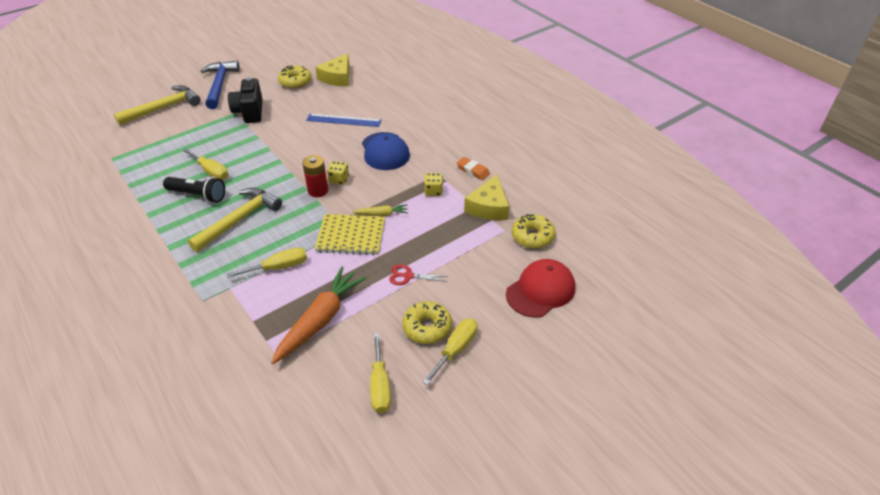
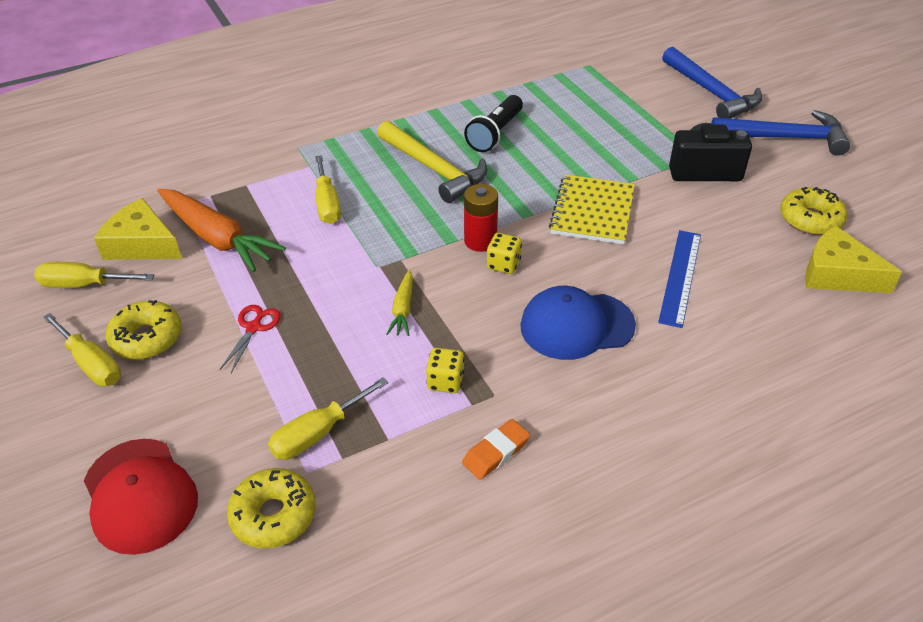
camera: 100 degrees right, 0 degrees up
yellow hammer [114,85,201,125] -> blue hammer [662,47,762,119]
yellow screwdriver [182,148,228,180] -> yellow screwdriver moved to [268,377,389,460]
yellow notebook [315,214,385,255] -> yellow notebook moved to [549,175,635,245]
yellow cheese [464,175,509,220] -> yellow cheese moved to [94,198,182,260]

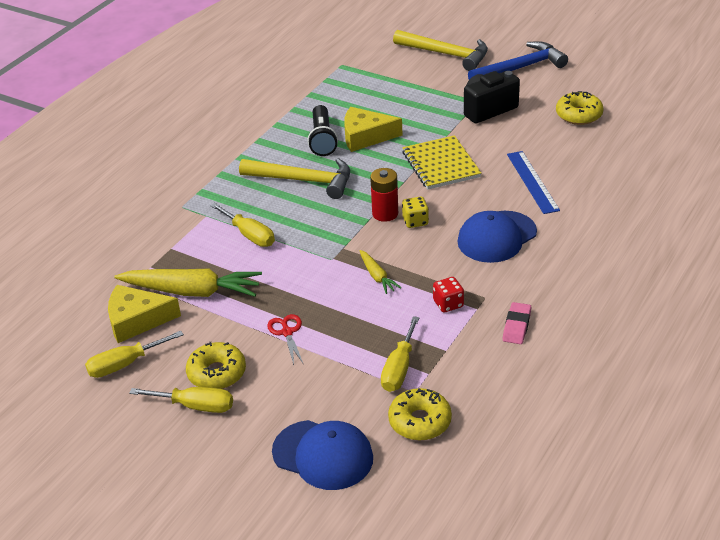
camera: 30 degrees left, 5 degrees down
red cap [84,439,198,555] -> blue cap [272,420,373,490]
orange carrot [157,189,286,272] -> yellow carrot [114,269,262,297]
yellow dice [426,348,464,393] -> red dice [433,277,464,312]
orange eraser [462,419,530,480] -> pink eraser [503,302,531,344]
blue hammer [662,47,762,119] -> yellow hammer [393,30,488,71]
yellow cheese [805,226,902,293] -> yellow cheese moved to [344,107,403,152]

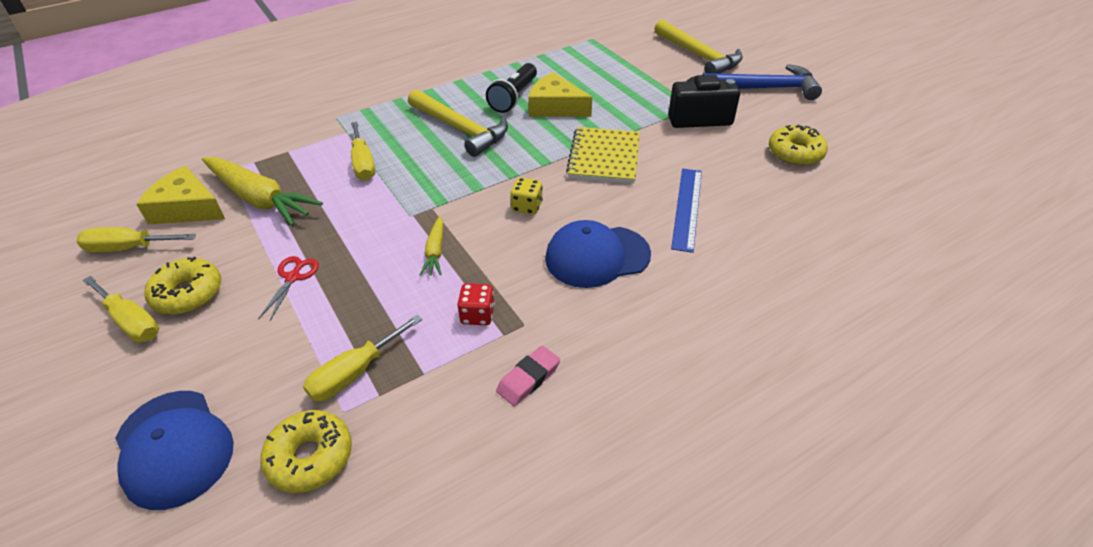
camera: 25 degrees right, 5 degrees up
red battery [370,168,398,222] -> none

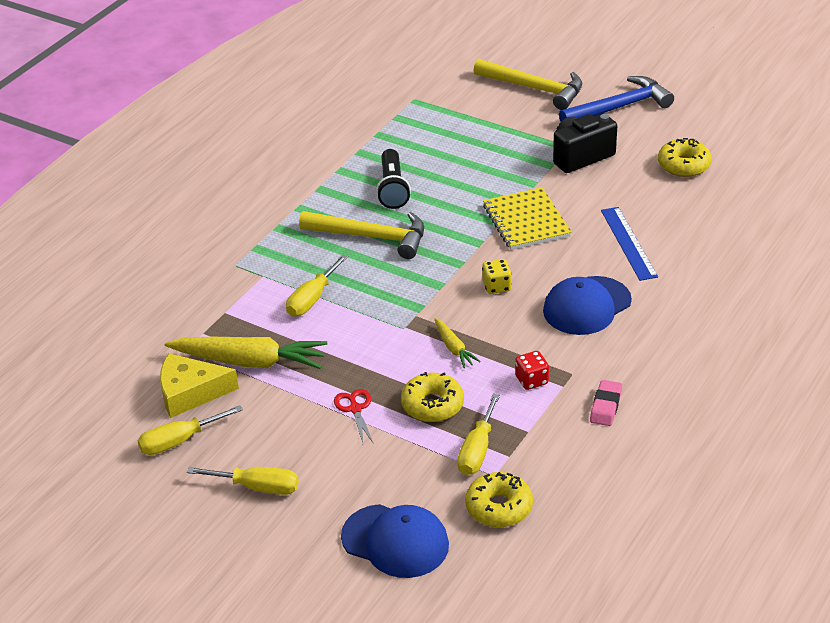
camera: 25 degrees left, 5 degrees down
yellow donut [144,257,221,315] -> yellow donut moved to [401,372,464,422]
yellow screwdriver [351,122,375,180] -> yellow screwdriver turned 75 degrees clockwise [286,255,348,316]
yellow cheese [528,72,592,117] -> none

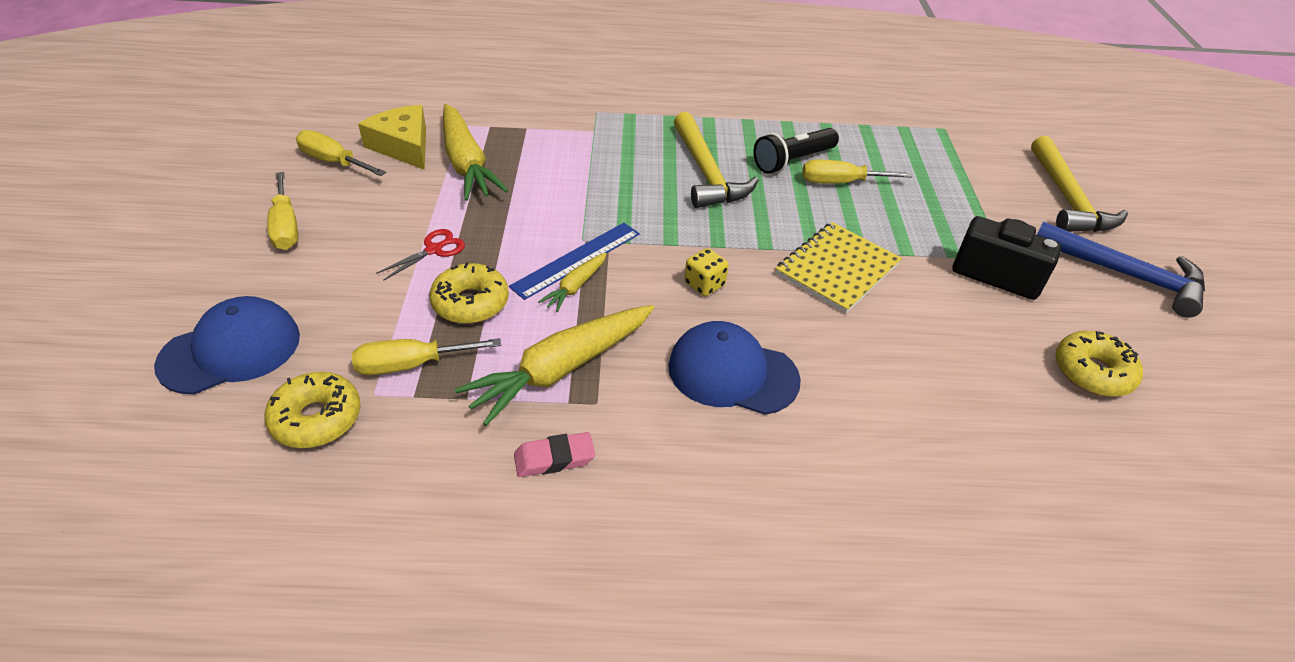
camera: 55 degrees right, 5 degrees up
yellow screwdriver [286,255,348,316] -> yellow screwdriver moved to [802,160,912,184]
blue cap [341,504,449,578] -> blue cap turned 120 degrees counterclockwise [154,296,300,394]
red dice [515,351,549,390] -> yellow carrot [455,305,654,426]
blue ruler [601,207,658,281] -> blue ruler moved to [509,223,640,300]

